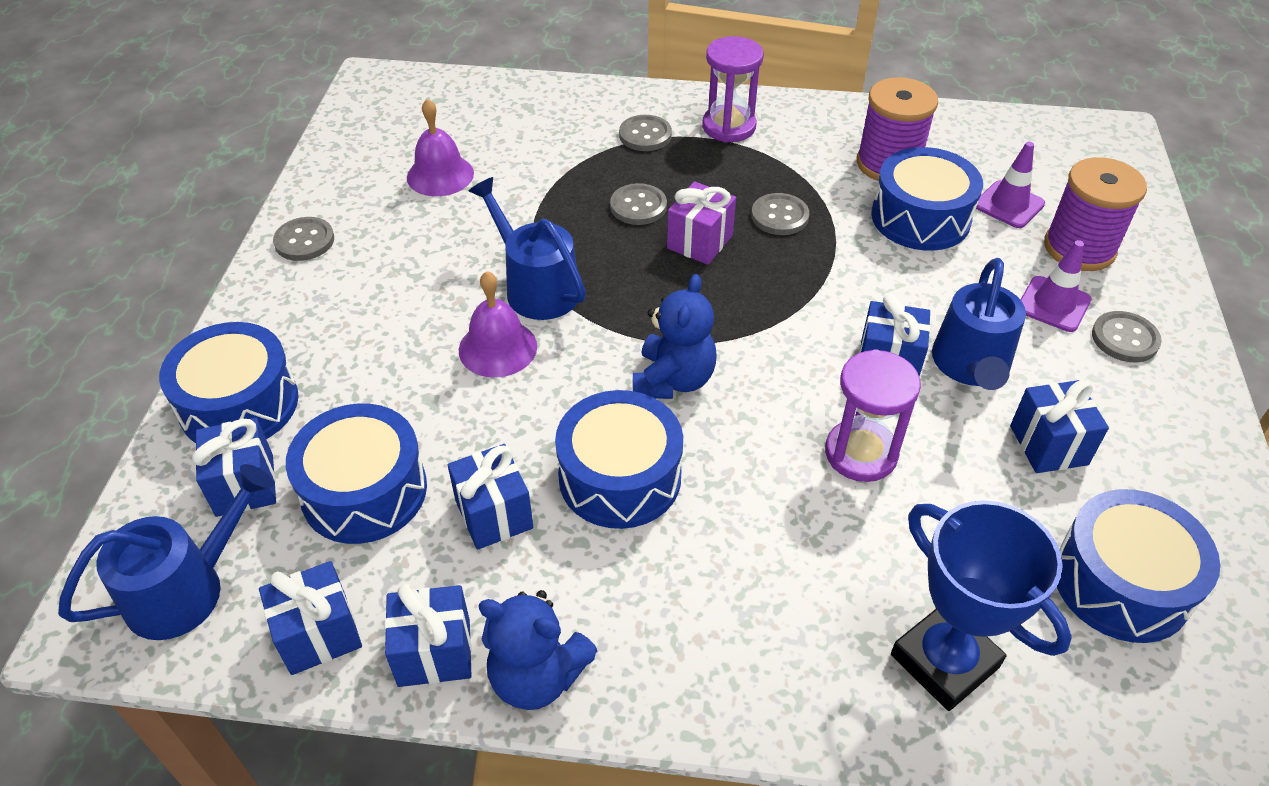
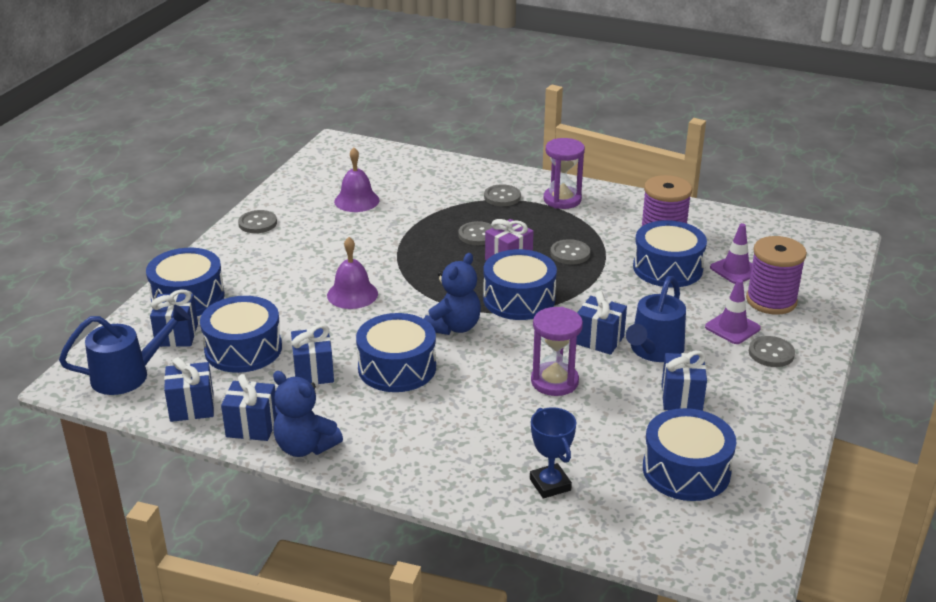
camera: 15 degrees right, 15 degrees down
blue watering can [469,177,586,320] -> none
blue trophy [891,500,1072,711] -> blue trophy [530,407,576,499], size x0.64
none -> blue drum [483,249,557,320]

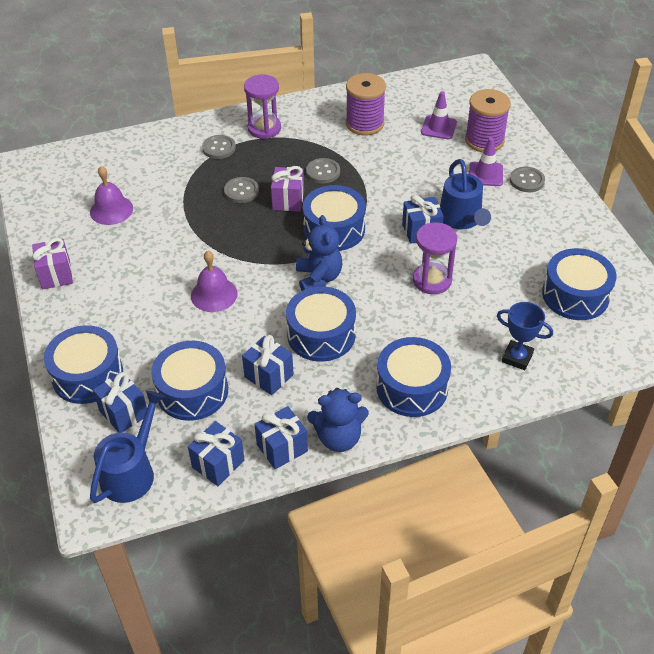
camera: 40 degrees left, 15 degrees up
grey button [238,210,277,233] -> purple gift [32,238,73,290]
blue drum [633,220,707,287] -> blue drum moved to [376,337,451,417]
blue gift [662,351,707,411] -> none

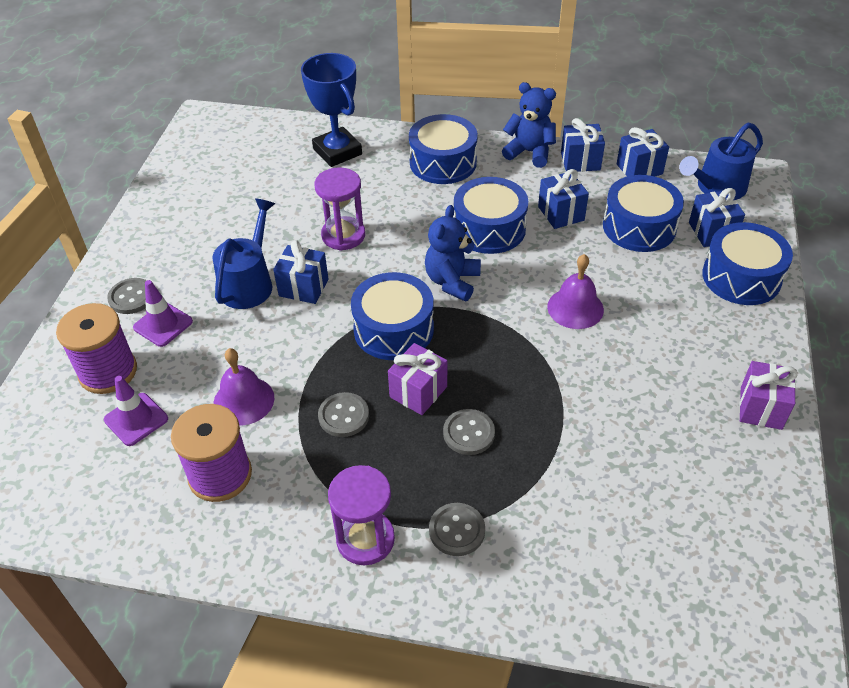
camera: 150 degrees left, 0 degrees up
purple bell [90,166,133,225] -> purple bell moved to [213,348,274,426]
blue trophy [497,302,553,370] -> blue trophy [301,53,362,167], size x1.56
blue drum [542,248,616,320] -> none

